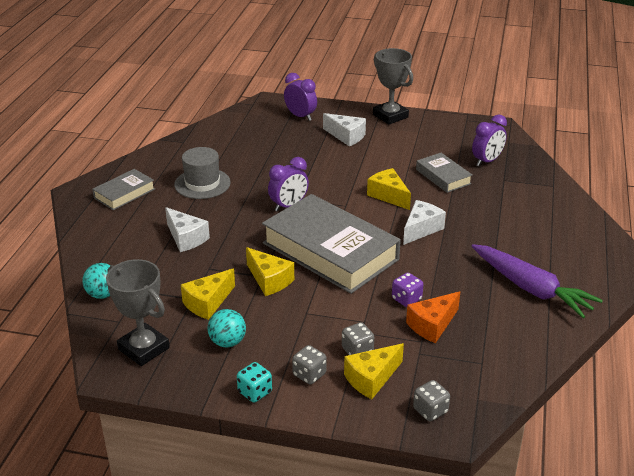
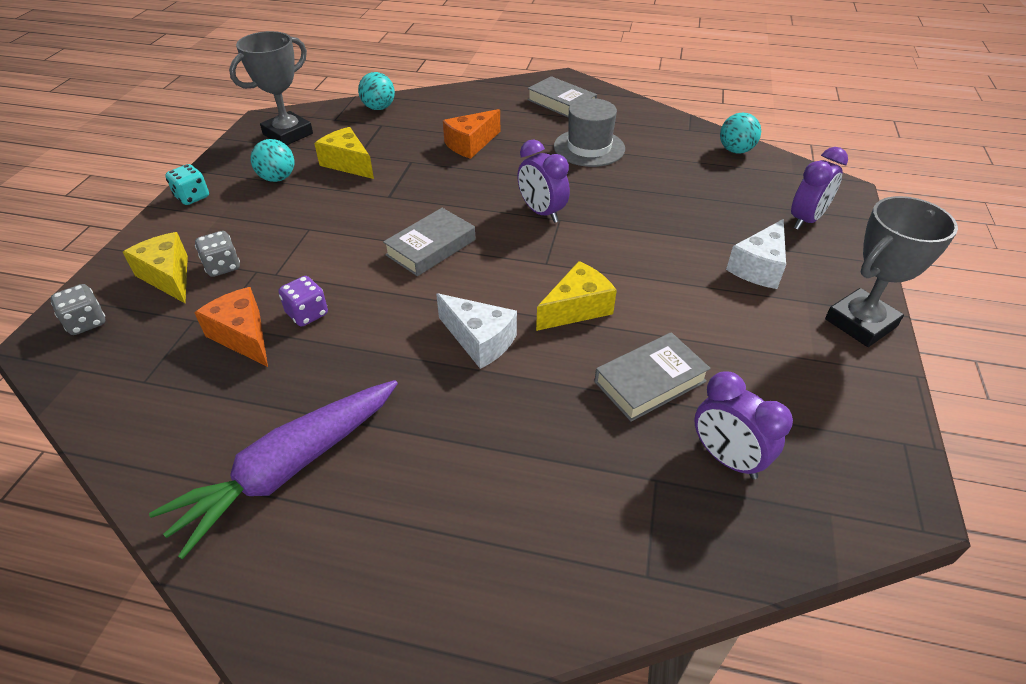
camera: 90 degrees right, 10 degrees up
white cheese [165,207,210,252] -> orange cheese [443,109,500,159]
yellow cheese [246,247,294,296] -> none
grey book [262,194,401,294] -> grey book [383,208,475,276], size x0.48
grey dice [292,345,327,385] -> none
none -> turquoise ball [720,112,761,154]

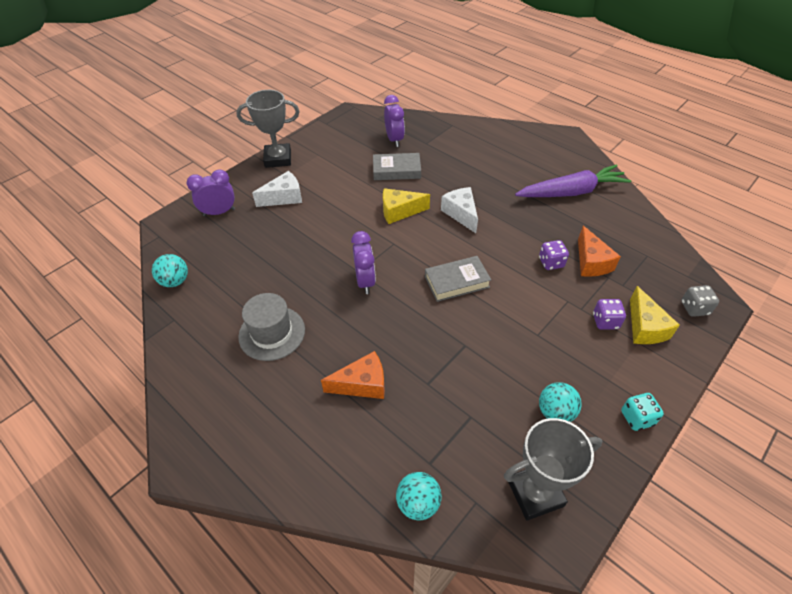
camera: 150 degrees left, 5 degrees up
grey dice [195,231,240,277] -> purple dice [593,299,626,330]
yellow cheese [314,127,374,179] -> none
grey book [527,76,597,118] -> none

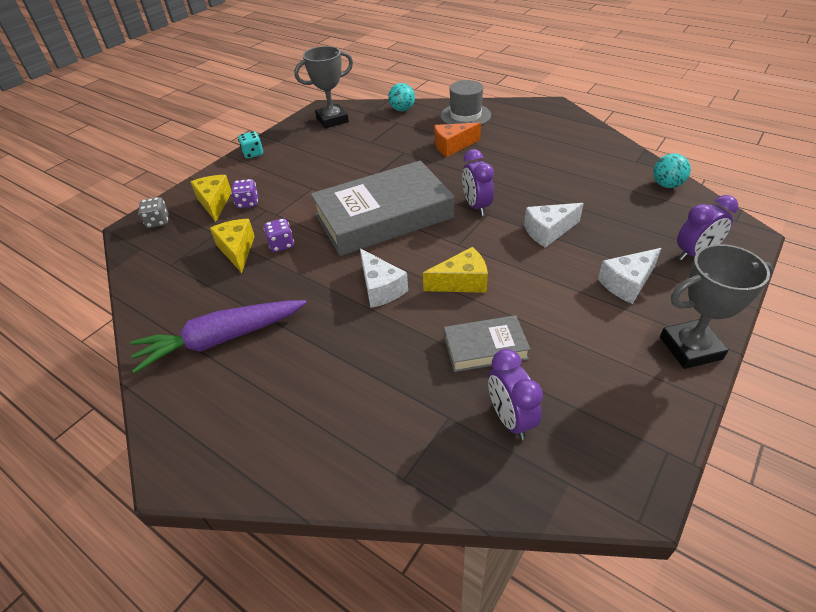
camera: 175 degrees right, 5 degrees down
grey hat [238,293,305,361] -> grey hat moved to [441,80,491,125]
grey book [425,256,491,302] -> grey book [311,161,454,256], size x2.09
turquoise ball [539,382,582,422] -> none
orange cheese [578,226,621,277] -> yellow cheese [210,219,255,273]
none -> white cheese [524,203,584,248]

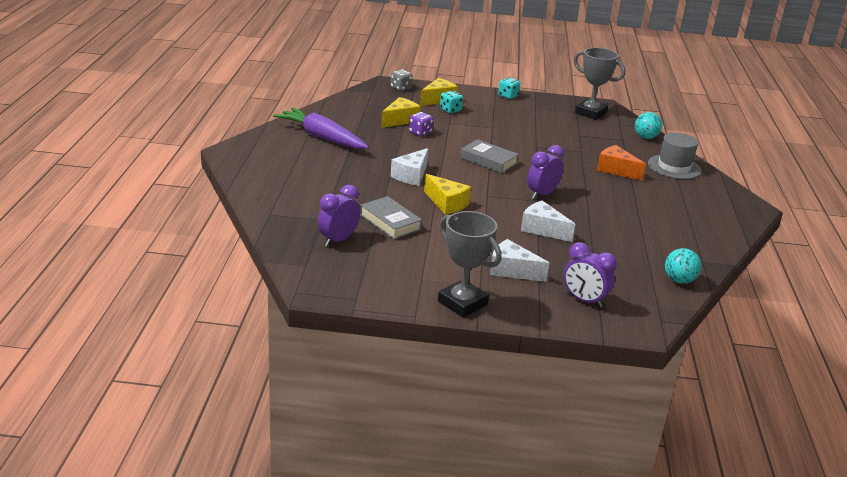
camera: 55 degrees right, 15 degrees down
purple dice [231,179,258,208] -> turquoise dice [440,91,463,113]
grey book [311,161,454,256] -> grey book [460,139,519,173], size x0.48

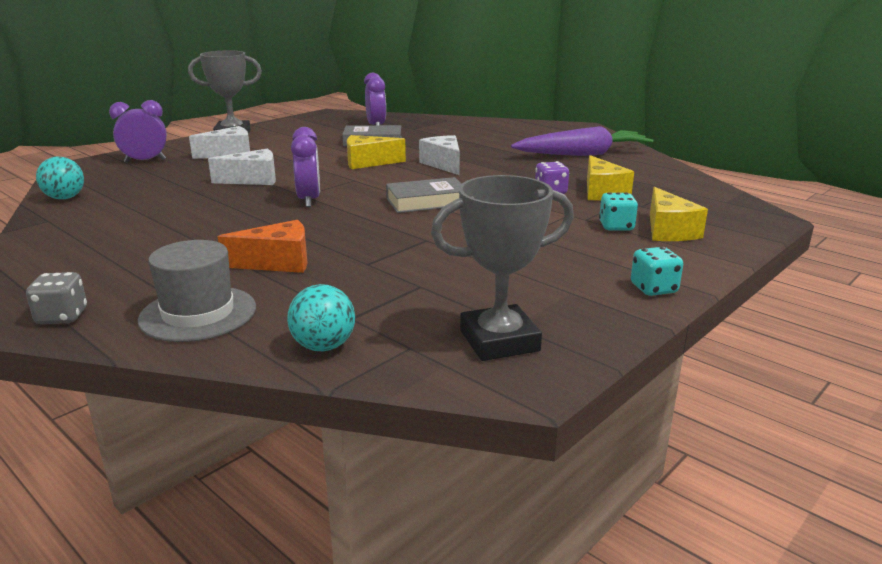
camera: 130 degrees right, 5 degrees down
grey dice [390,69,412,91] -> grey dice moved to [26,272,87,324]

